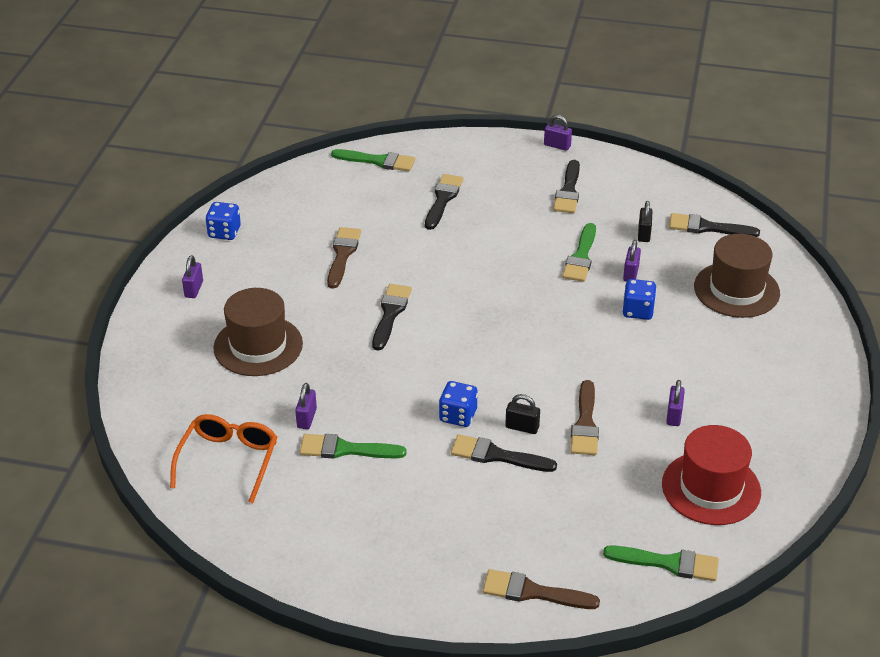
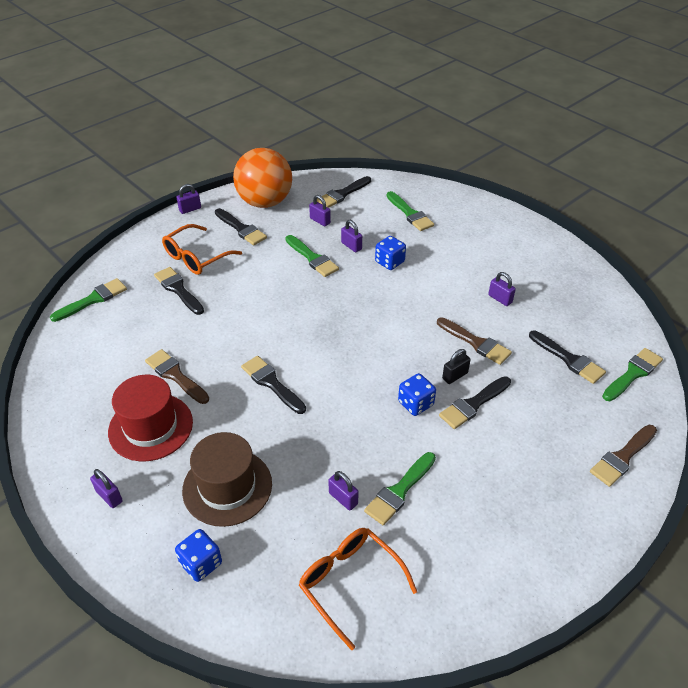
camera: 55 degrees left, 5 degrees up
blue dice [206,202,241,240] -> blue dice moved to [175,529,222,582]
black padlock [638,201,652,242] -> purple padlock [309,195,331,226]
red hat [662,425,761,525] -> red hat moved to [108,375,193,461]
brown hat [694,234,780,318] -> green brush [387,191,434,231]
none -> orange glasses [162,224,242,275]
none -> orange ball [233,148,292,208]
none -> black brush [529,331,606,384]

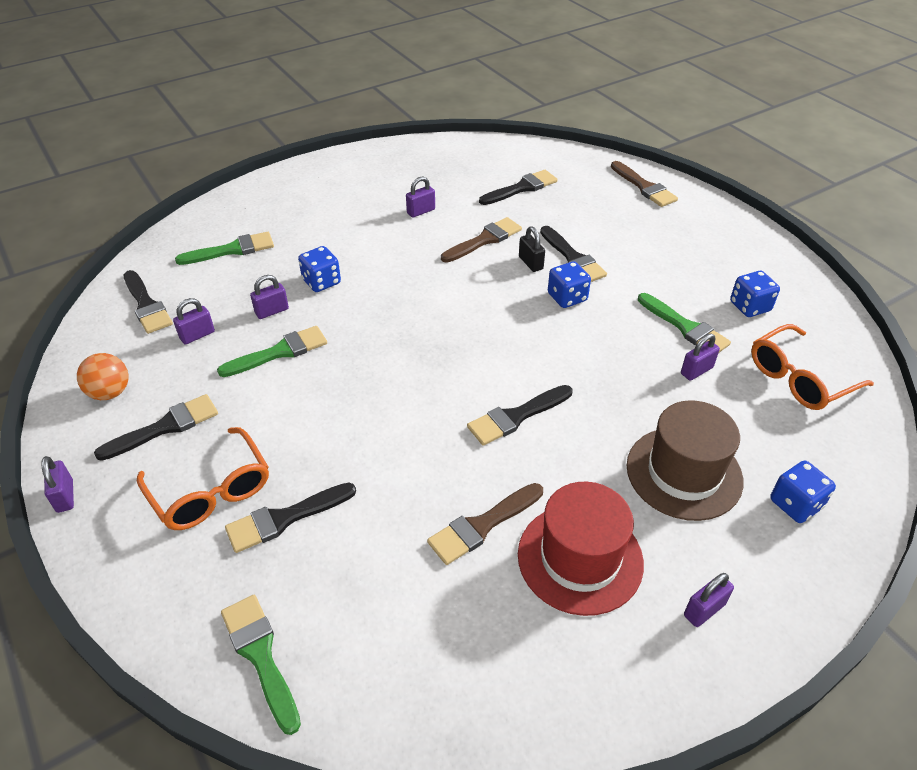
camera: 80 degrees left, 0 degrees up
orange ball [233,148,292,208] -> orange ball [77,353,129,400], size x0.48
green brush [602,348,663,401] -> none
none -> blue dice [730,271,780,317]

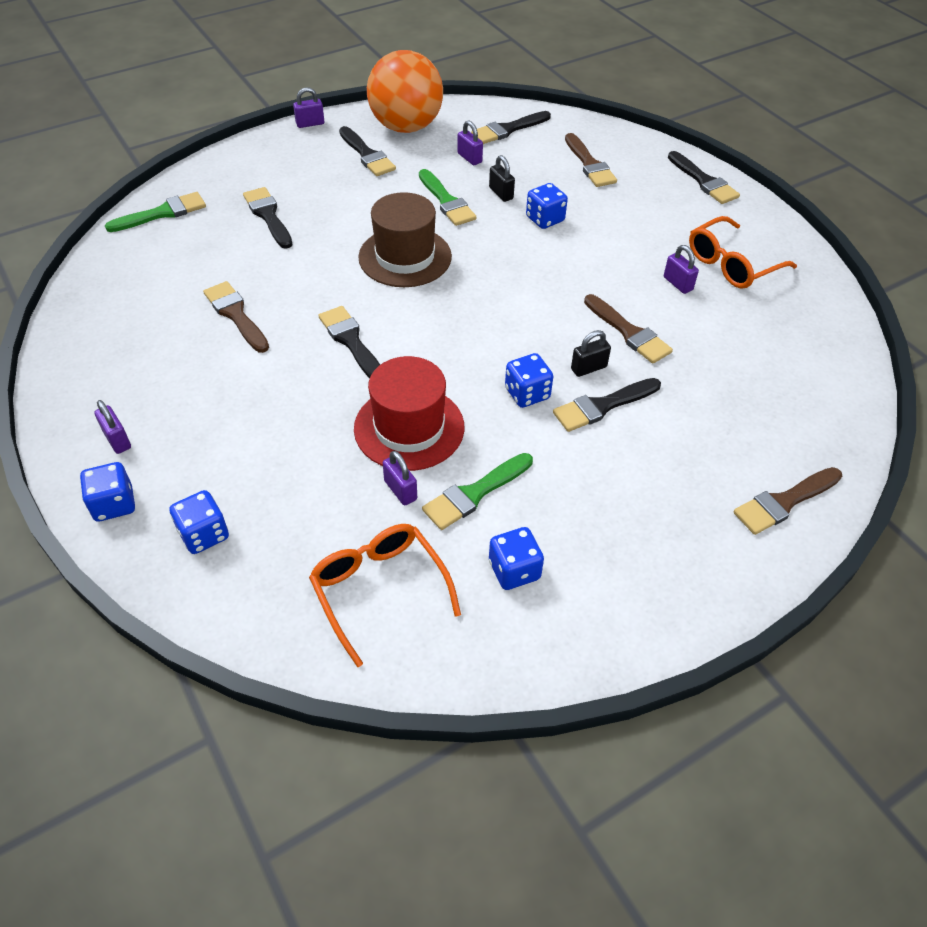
camera: 90 degrees right, 5 degrees up
orange ball [77,353,129,400] -> orange ball [367,50,443,133], size x2.09
orange glasses [137,427,269,530] -> orange glasses moved to [689,216,797,289]
green brush [175,232,274,265] -> brown brush [565,133,617,187]
purple padlock [250,275,289,319] -> black padlock [489,155,515,202]
black brush [479,170,558,205] -> black brush moved to [668,151,740,204]
red hat [518,482,644,616] -> red hat moved to [354,356,464,471]
brown hat [627,400,743,521] -> brown hat moved to [358,192,452,287]
none -> blue dice [80,462,135,522]

